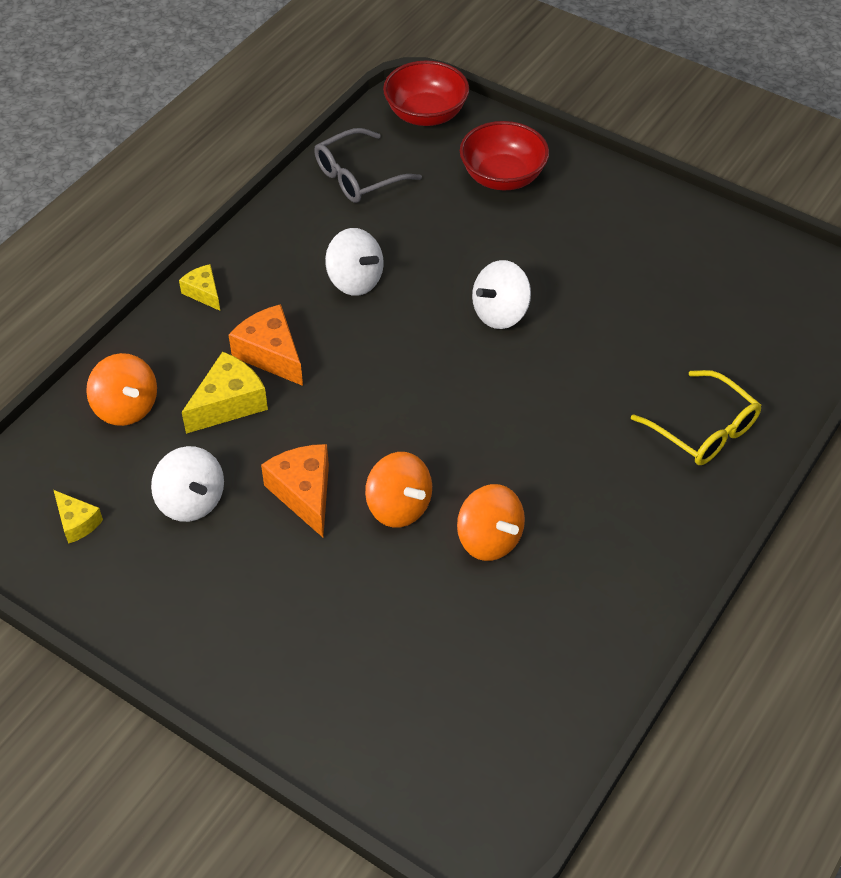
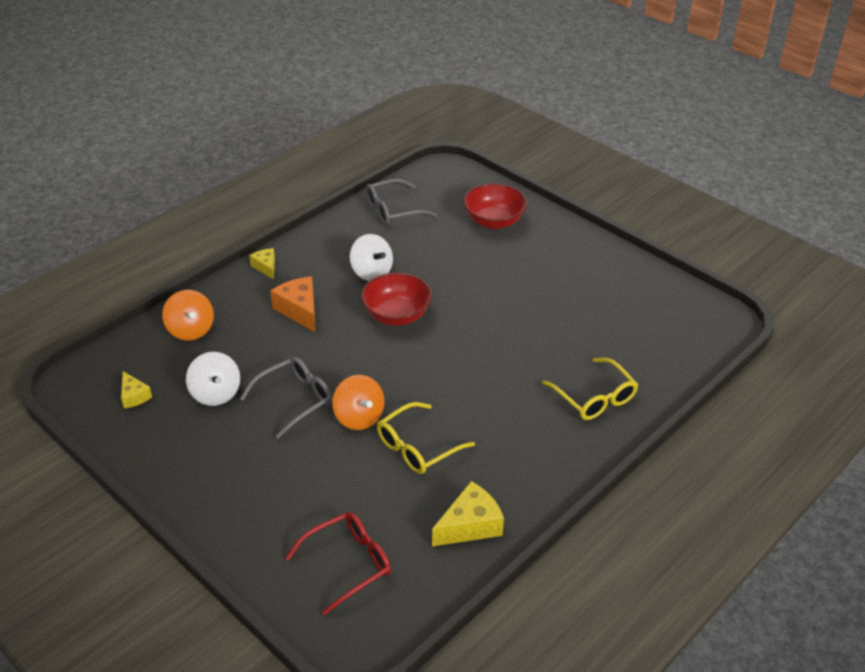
camera: 10 degrees right, 10 degrees down
yellow cheese [182,352,268,434] -> yellow cheese moved to [432,481,504,546]
orange cheese [261,444,329,537] -> grey glasses [240,357,332,439]
red bowl [383,60,469,126] -> red bowl moved to [361,272,432,326]
orange spinning top [457,484,525,561] -> yellow glasses [377,402,475,474]
white spinning top [472,260,531,329] -> none
none -> red glasses [285,512,391,615]

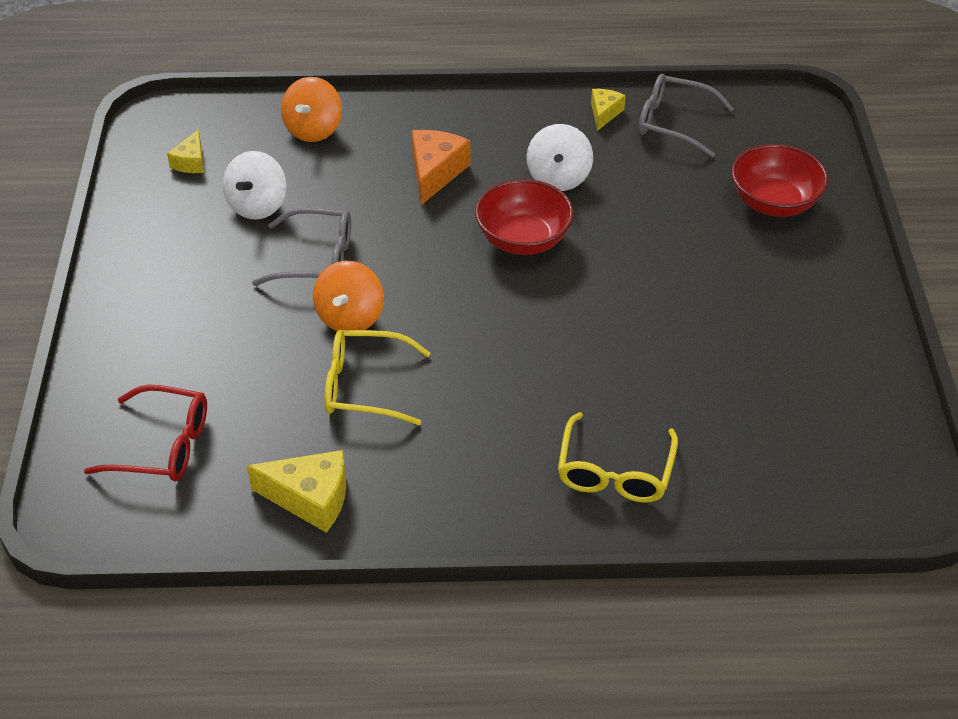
camera: 45 degrees right, 5 degrees up
yellow cheese [249,248,275,280] -> yellow cheese moved to [591,89,626,131]

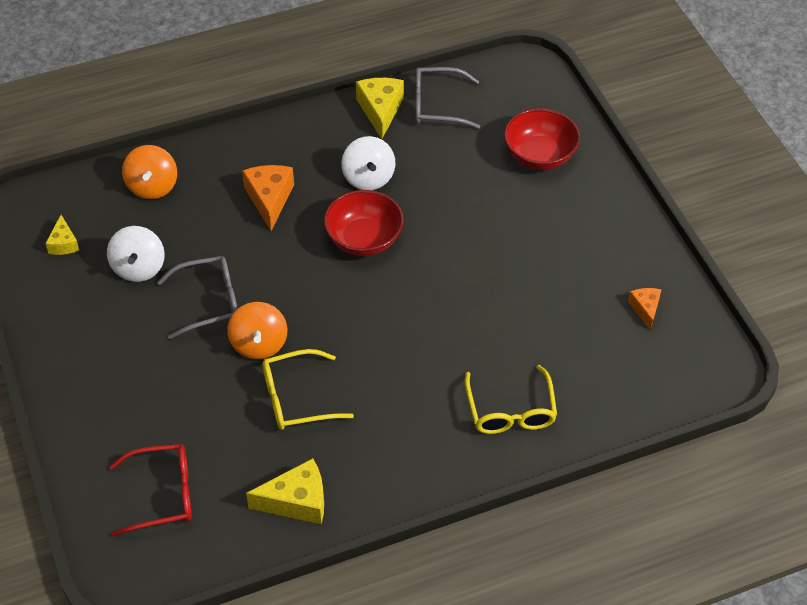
camera: 20 degrees left, 5 degrees up
yellow cheese [591,89,626,131] -> yellow cheese [356,78,404,139], size x1.68
none -> orange cheese [628,288,662,330]

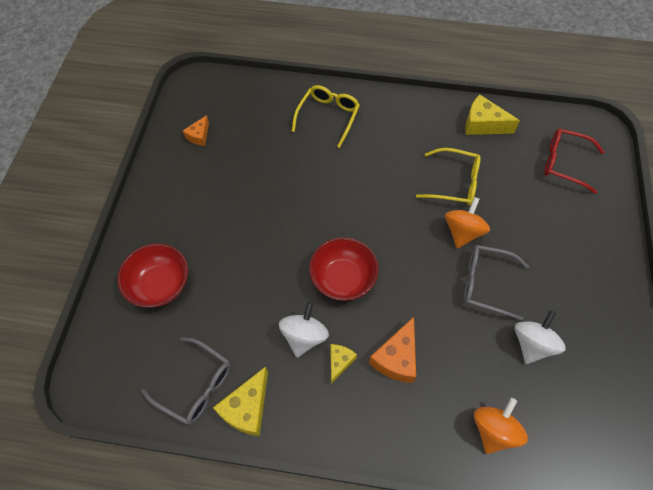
camera: 150 degrees left, 10 degrees up
yellow cheese [45,215,79,255] -> yellow cheese moved to [330,344,357,384]

